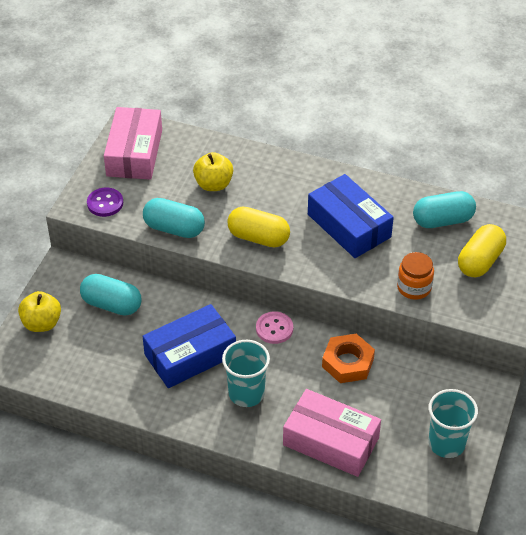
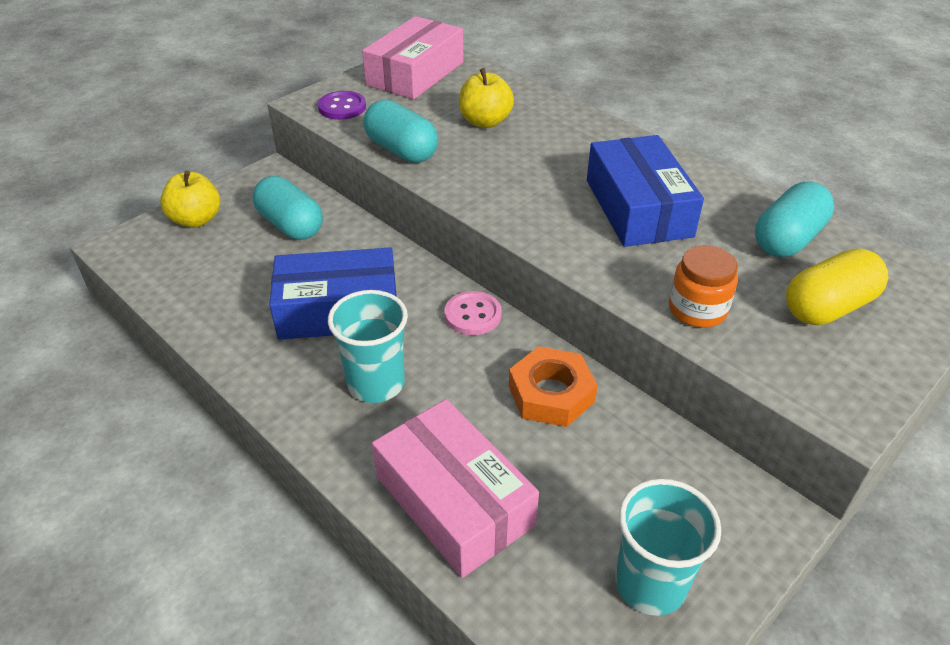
camera: 25 degrees right, 5 degrees down
yellow capsule [227,207,290,247] -> none
turquoise capsule [413,191,476,228] -> turquoise capsule turned 60 degrees counterclockwise [755,182,834,257]

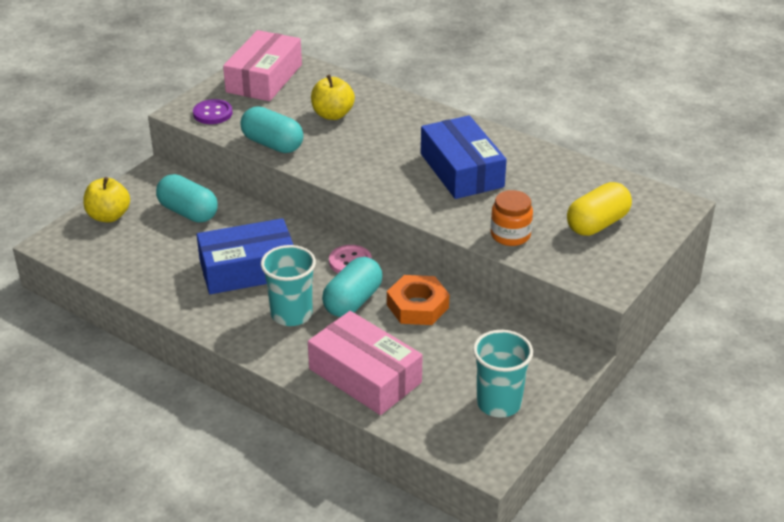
camera: 10 degrees left, 5 degrees down
turquoise capsule [755,182,834,257] -> turquoise capsule moved to [322,257,383,317]

